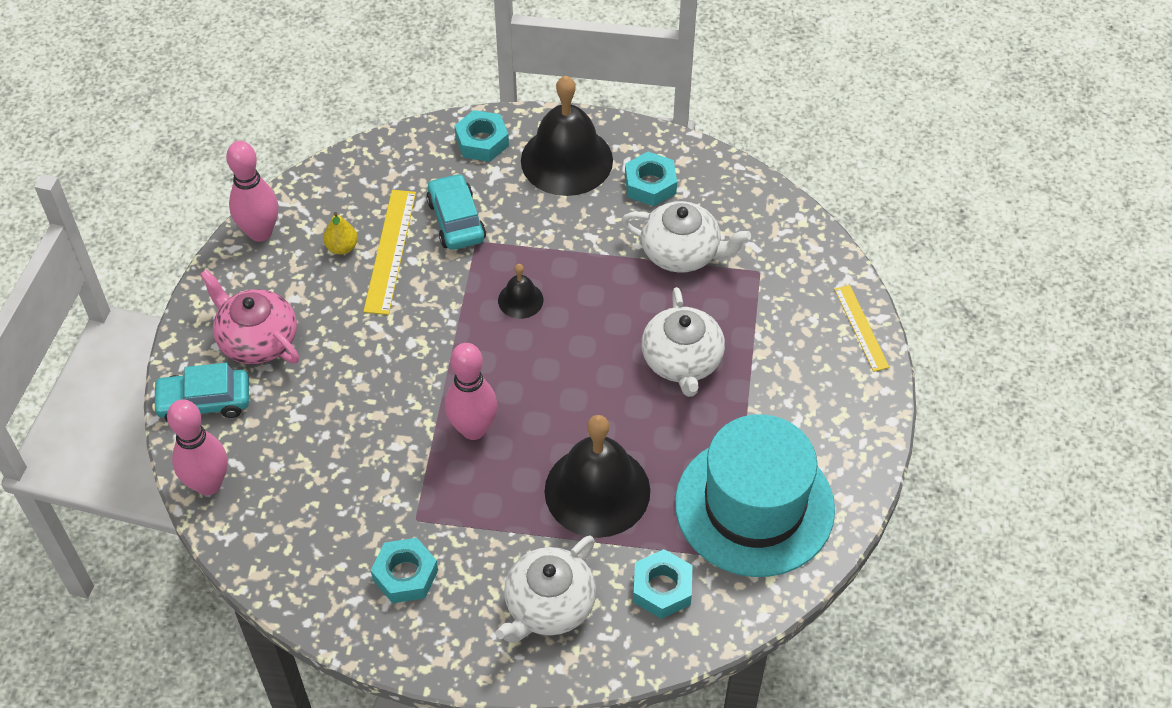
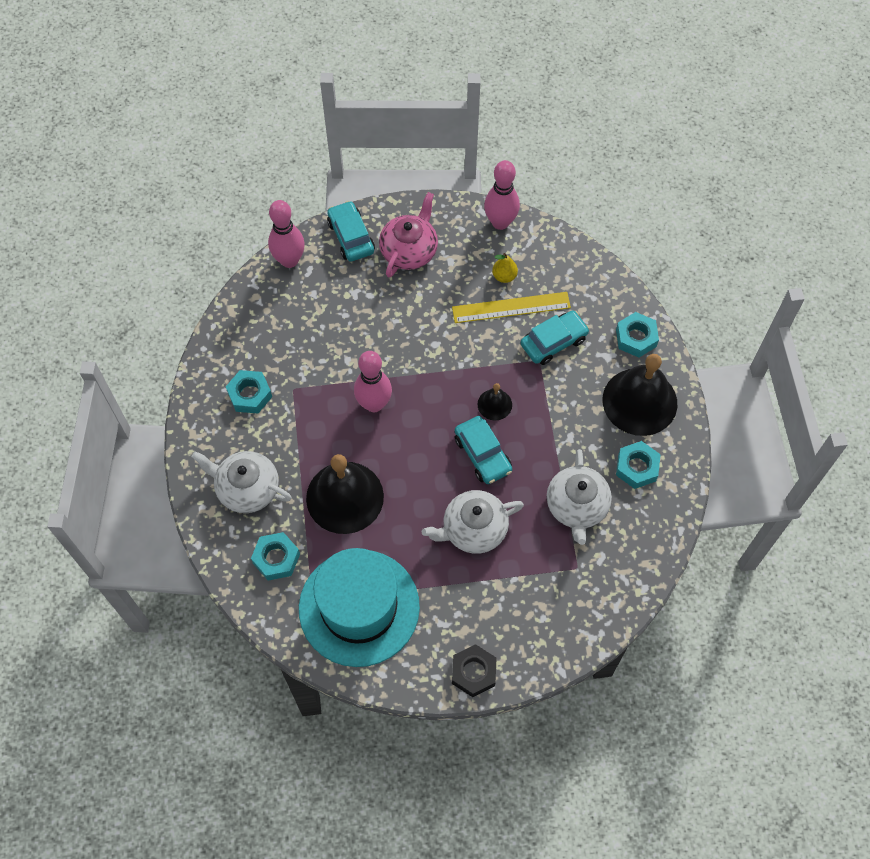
camera: 75 degrees right, 10 degrees up
yellow ruler [834,285,890,372] -> none
none -> black nut [452,644,497,697]
none -> turquoise car [455,416,512,484]

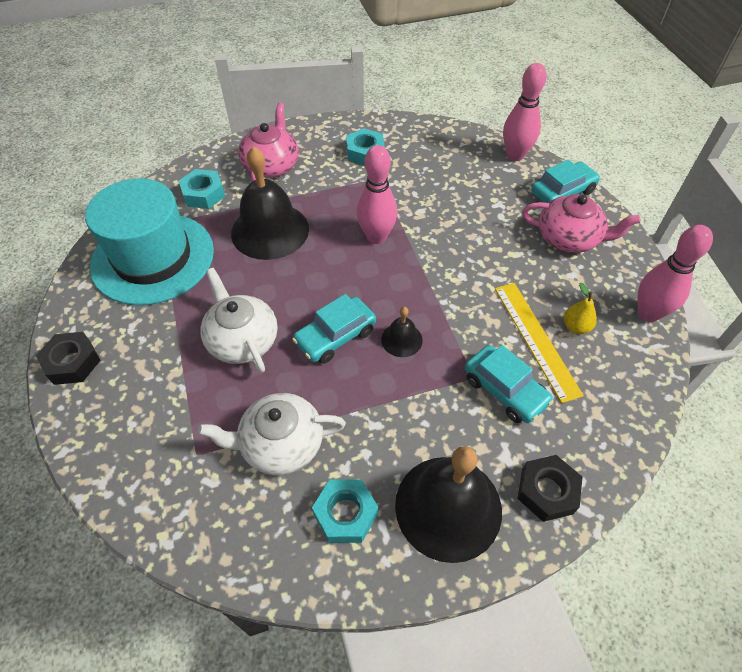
camera: 80 degrees right, 10 degrees down
white teapot [191,451,292,513] -> pink teapot [238,103,299,182]
turquoise nut [616,312,659,357] -> black nut [518,455,582,522]

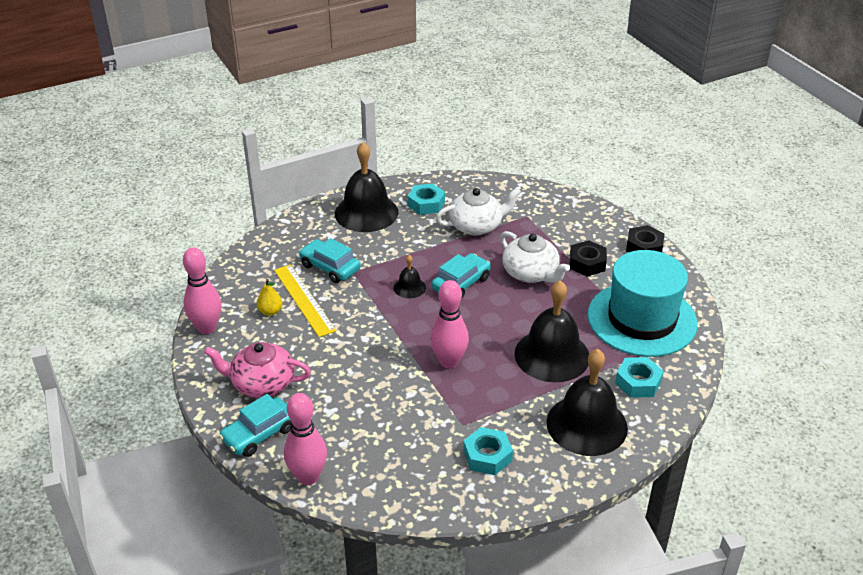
camera: 170 degrees right, 15 degrees down
pink teapot [238,103,299,182] -> black bell [546,349,628,456]
black nut [518,455,582,522] -> black nut moved to [569,240,607,277]

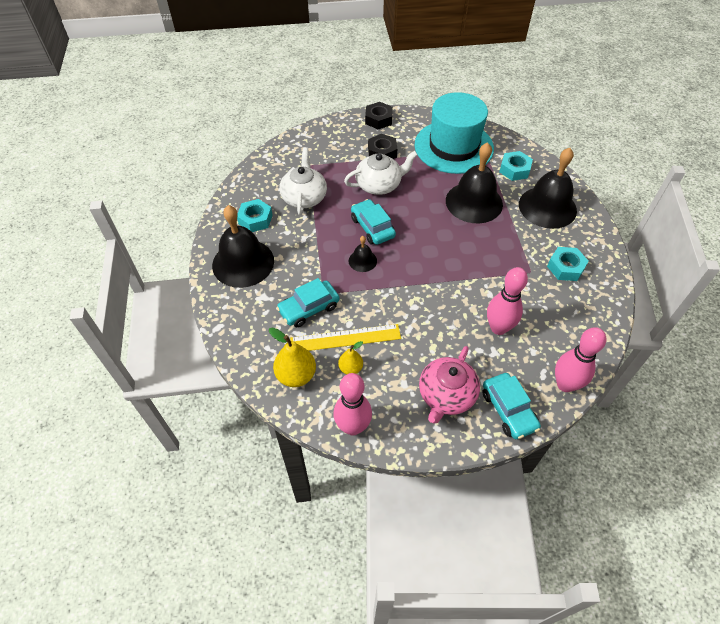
camera: 70 degrees left, 15 degrees up
pink bowling pin [430,280,469,369] -> pink bowling pin moved to [487,267,528,335]
none -> yellow pear [269,327,316,387]

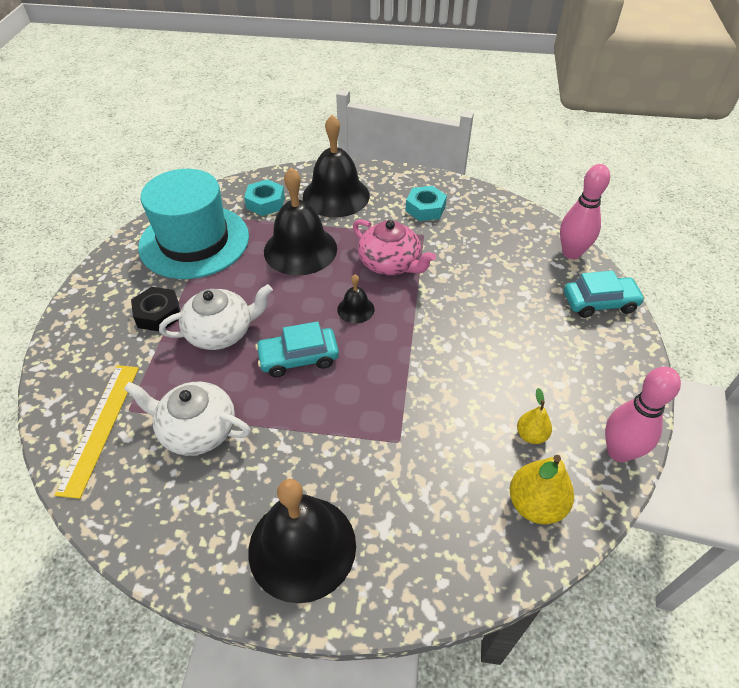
camera: 75 degrees left, 5 degrees down
turquoise nut [237,199,273,232] -> none
turquoise car [276,278,340,327] -> none
yellow ruler [290,324,401,351] -> yellow ruler moved to [55,365,139,499]
white teapot [344,151,418,195] -> white teapot turned 75 degrees clockwise [159,284,273,350]
black bell [349,236,377,272] -> black bell moved to [337,274,375,324]
black nut [365,102,393,129] -> none
pink teapot [419,346,480,424] -> pink teapot moved to [353,219,436,275]
pink bowling pin [487,267,528,335] -> none

